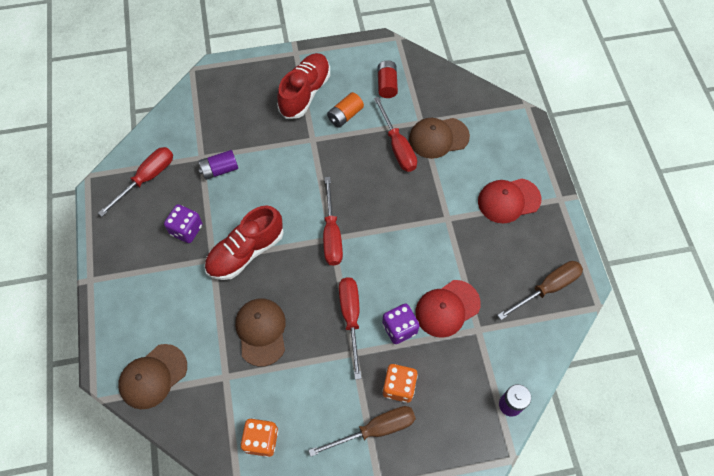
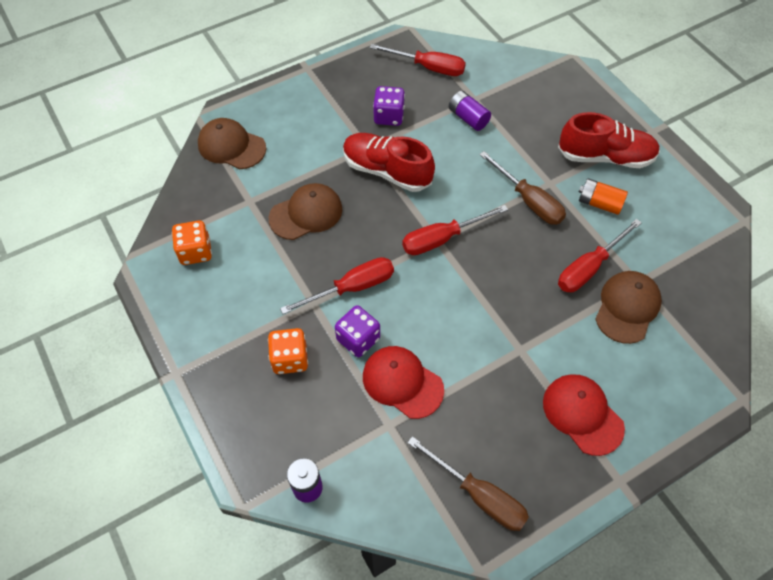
camera: 70 degrees right, 5 degrees down
brown screwdriver [308,406,416,457] -> brown screwdriver moved to [479,151,566,225]
red battery [377,60,398,98] -> none
brown cap [409,118,470,159] -> brown cap turned 60 degrees clockwise [595,271,662,344]

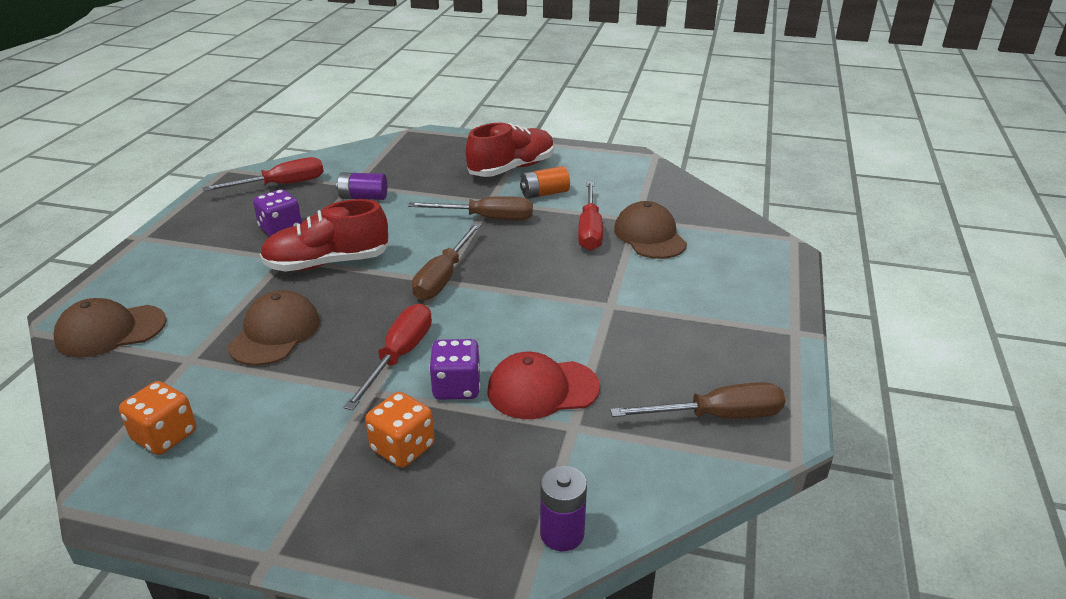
camera: 45 degrees left, 25 degrees down
red screwdriver [402,205,508,255] -> brown screwdriver [412,223,481,300]
red cap [543,374,625,456] -> none

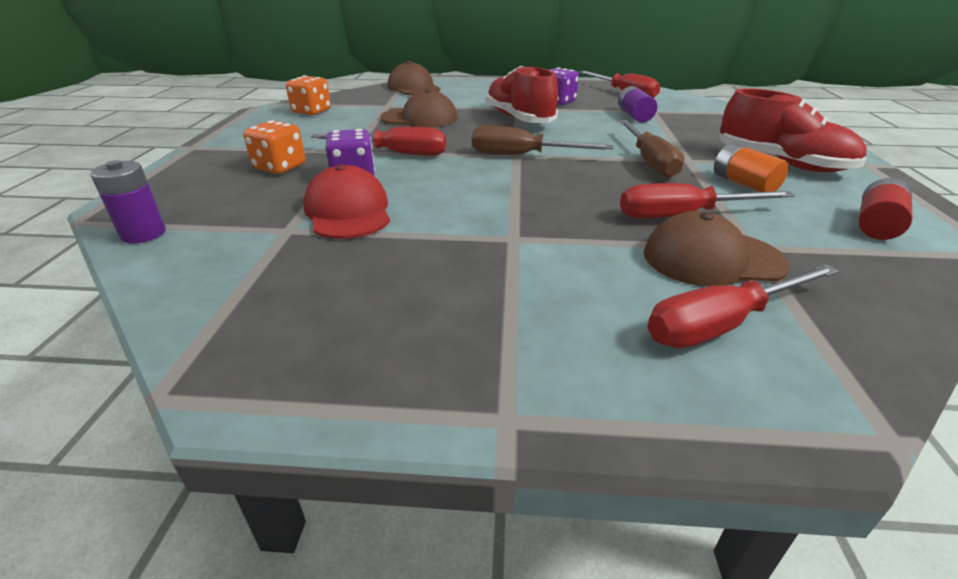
camera: 80 degrees right, 0 degrees up
brown screwdriver [610,382,785,419] -> none
brown cap [614,201,687,259] -> brown cap turned 150 degrees counterclockwise [644,211,790,287]
none -> red screwdriver [647,264,839,348]
none -> red battery [858,178,912,240]

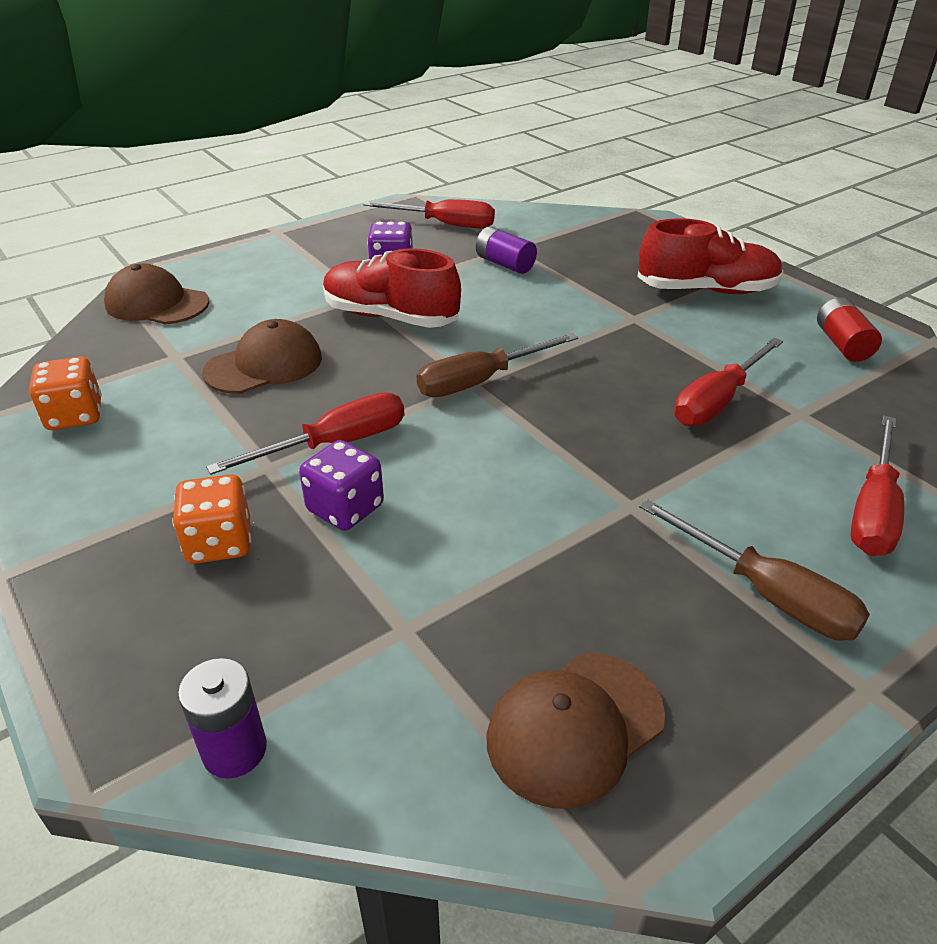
camera: 40 degrees left, 5 degrees up
red cap [303,164,390,239] -> none
brown screwdriver [619,120,685,178] -> brown screwdriver moved to [639,499,870,641]
brown cap [644,211,790,287] -> brown cap moved to [486,653,665,809]
orange battery [714,143,789,192] -> none

